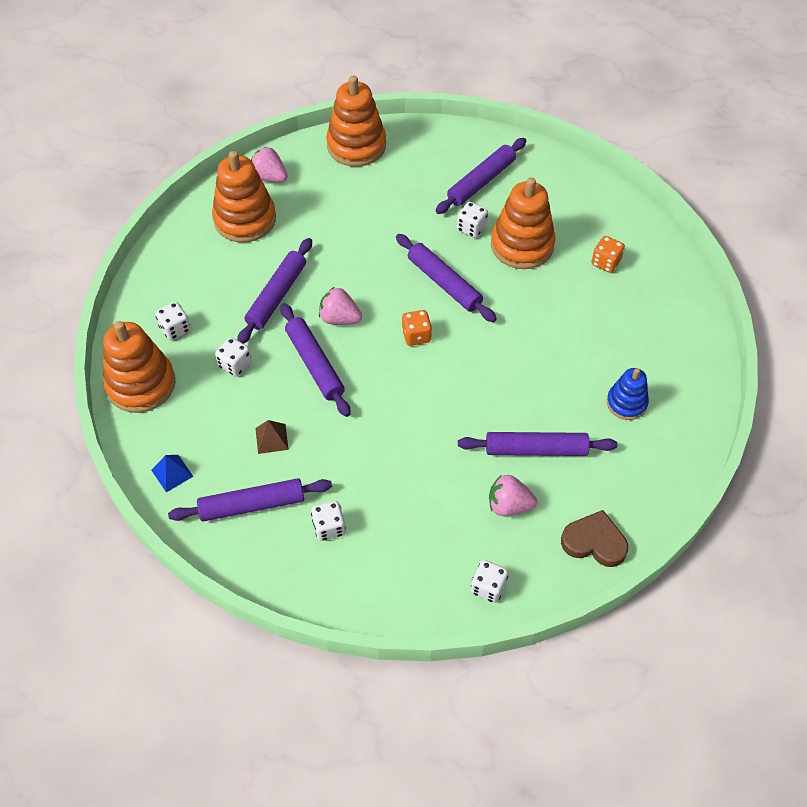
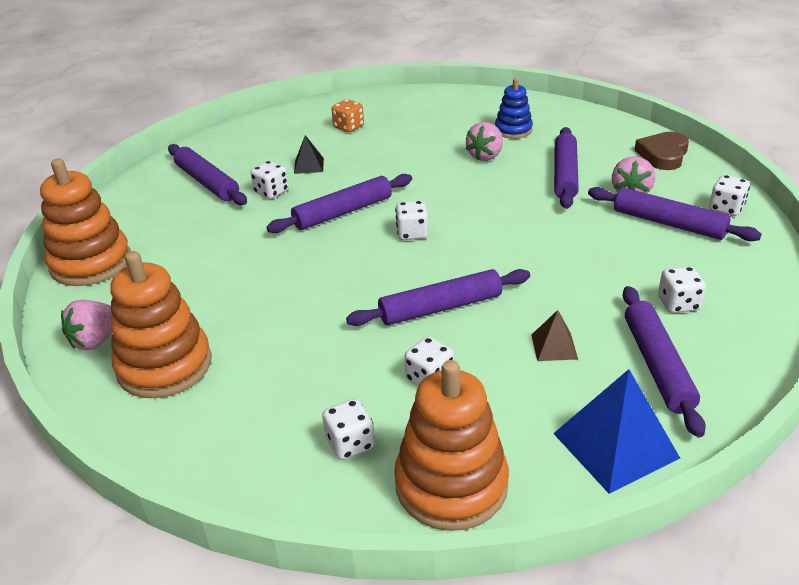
camera: 80 degrees left, 20 degrees down
blue pyramid [151,455,194,492] -> blue pyramid [553,369,680,494], size x1.91
purple rolling pin [237,238,312,344] -> purple rolling pin moved to [588,187,762,241]
pink strawberry [319,287,362,325] -> pink strawberry moved to [466,122,503,161]
orange dice [402,310,432,346] -> white dice [395,201,429,240]
orange stacking toy [491,177,556,269] -> black pyramid [294,135,324,174]

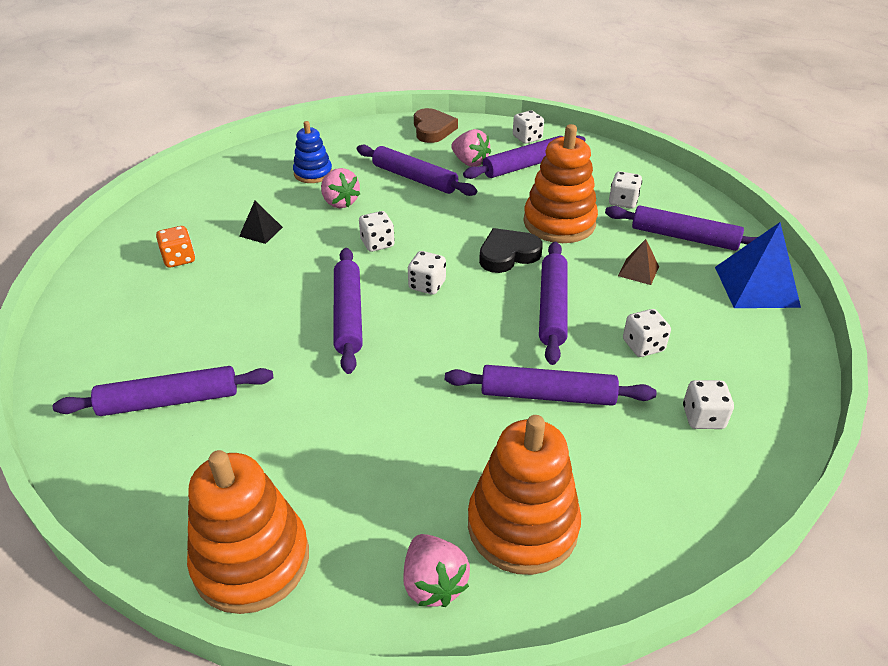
camera: 65 degrees left, 5 degrees up
white dice [251,161,289,199] -> white dice moved to [359,211,395,252]
black pyramid [294,135,324,174] -> black pyramid moved to [239,201,283,244]
orange stacking toy [394,360,509,531] -> orange stacking toy moved to [523,124,598,243]
brown heart [635,132,689,170] -> brown heart turned 150 degrees counterclockwise [414,108,458,143]
none -> purple rolling pin [445,365,656,406]
none -> black heart [479,228,543,273]

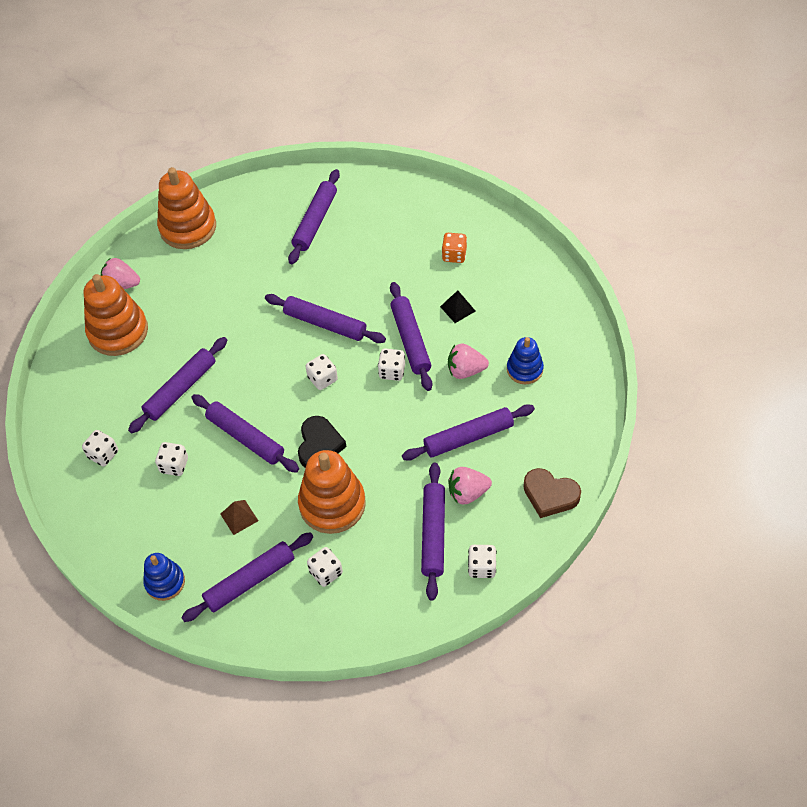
camera: 125 degrees right, 15 degrees up
blue pyramid [715,222,801,308] -> blue stacking toy [143,553,185,601]
none -> purple rolling pin [390,282,432,391]

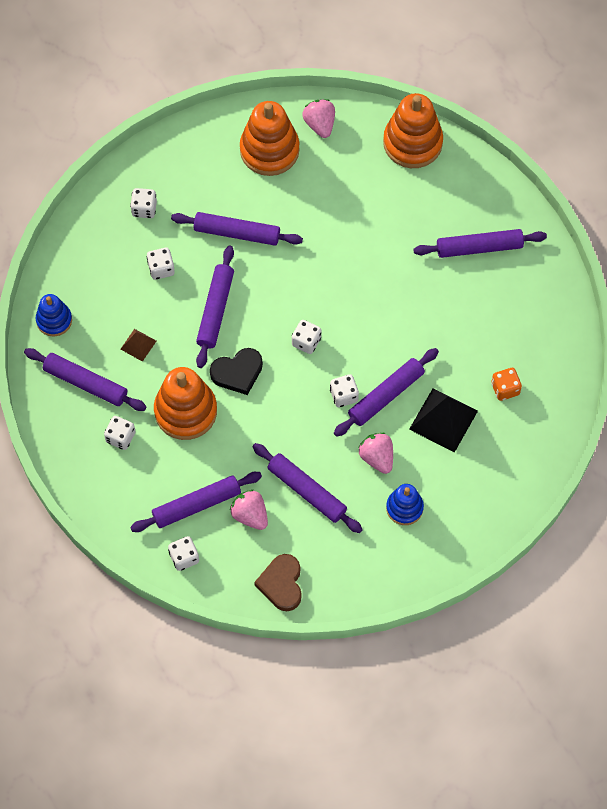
camera: 60 degrees right, 10 degrees up
purple rolling pin [265,294,386,343] -> none
black pyramid [440,290,475,323] -> black pyramid [409,388,478,453], size x1.91

